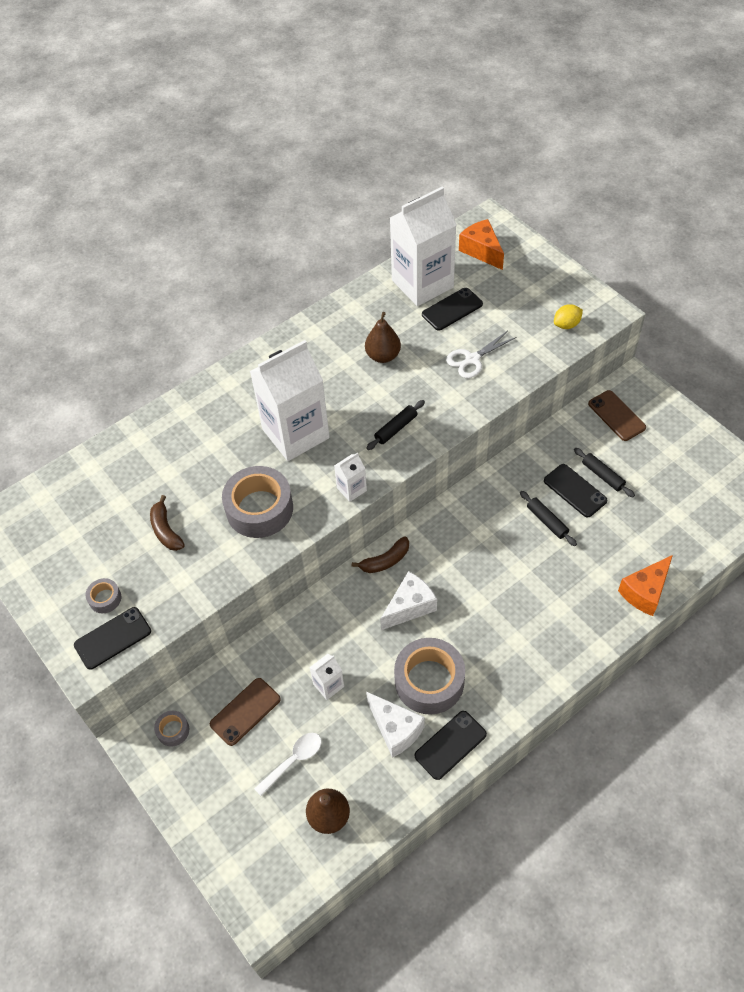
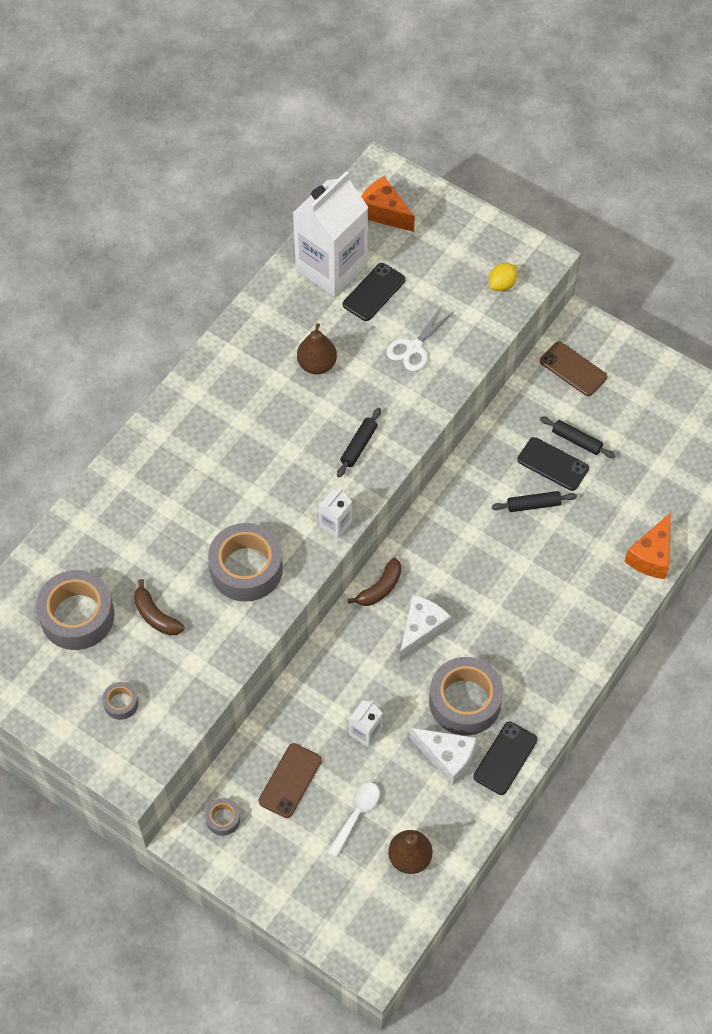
camera: 20 degrees left, 5 degrees up
black phone [74,607,151,670] -> none
white carton [250,340,330,461] -> none
black rolling pin [520,491,577,546] -> black rolling pin turned 45 degrees counterclockwise [492,491,577,512]
none -> grey tape [36,570,114,650]

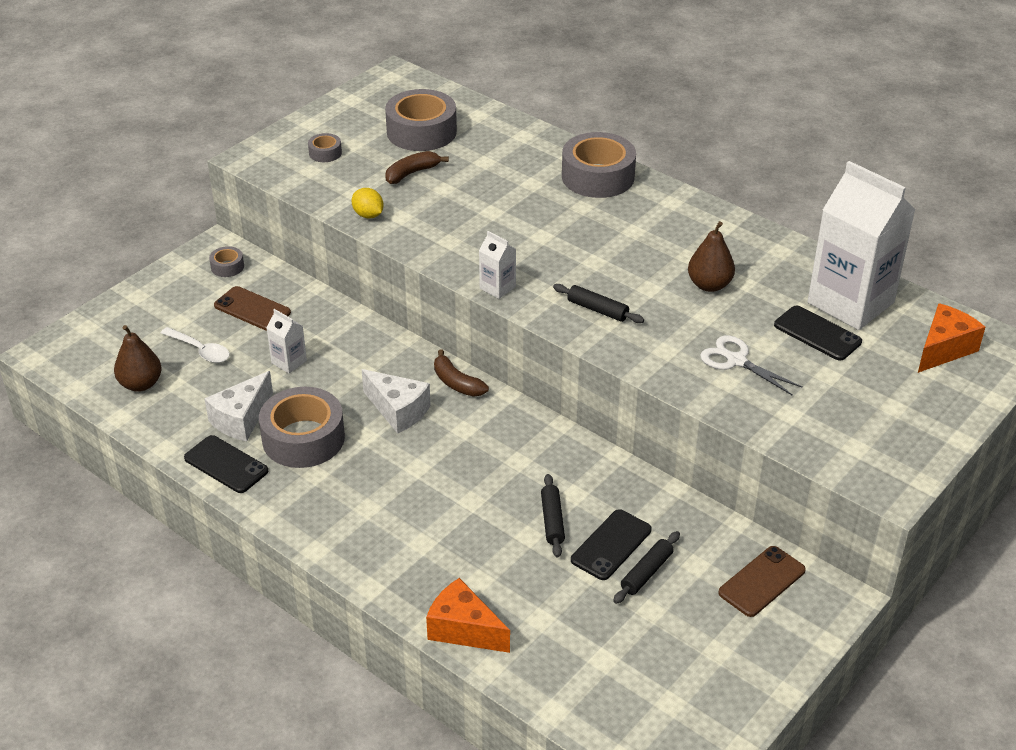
camera: 95 degrees right, 20 degrees down
grey tape [208,523,283,602] -> grey tape moved to [562,132,636,198]
yellow lemon [489,263,517,291] -> yellow lemon moved to [352,188,384,218]

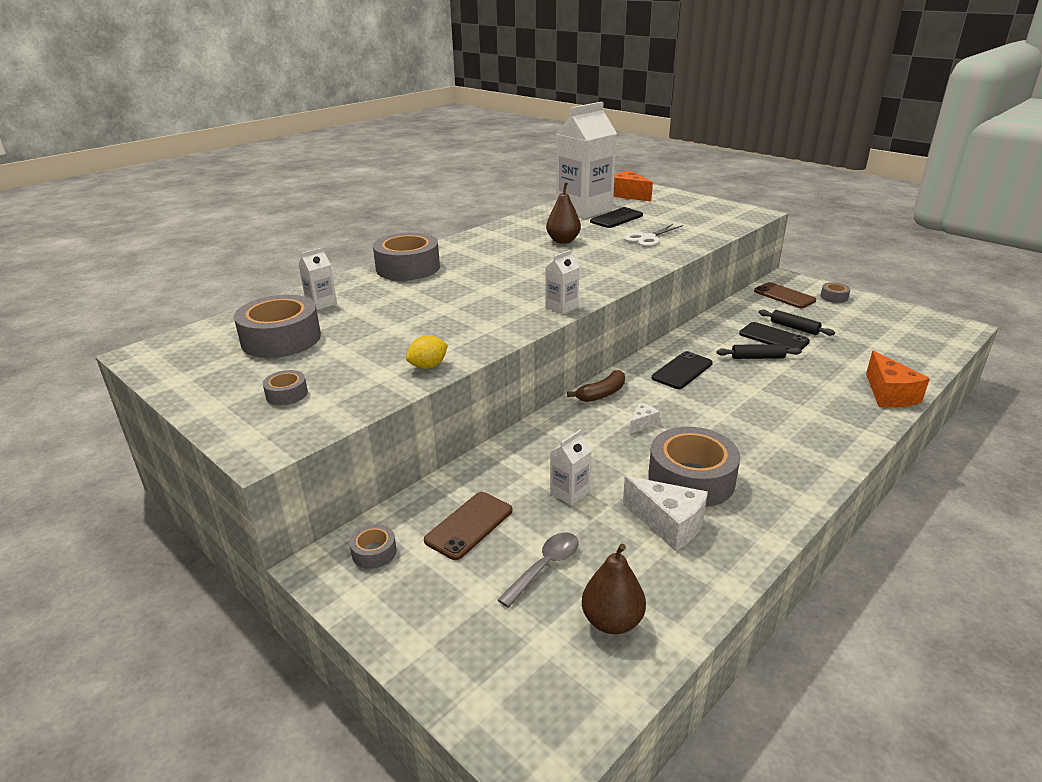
camera: 85 degrees left, 10 degrees down
white spoon [161,327,230,363] -> grey spoon [498,532,579,608]
black phone [184,435,268,493] -> black phone moved to [652,351,713,389]
white cheese [362,369,431,434] -> white cheese [630,403,660,434], size x0.52
brown banana [385,151,449,184] -> none
orange cheese [426,578,510,653] -> orange cheese turned 45 degrees counterclockwise [866,351,930,408]
black rolling pin [553,284,644,323] -> none
none -> white carton [298,247,337,310]
none -> grey tape [820,282,851,303]

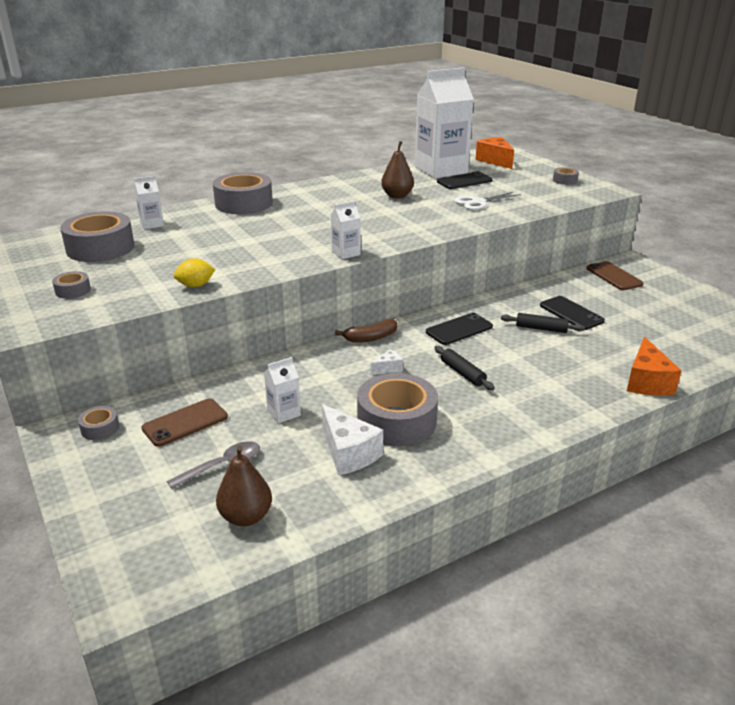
camera: 15 degrees right, 0 degrees up
black rolling pin [759,310,835,336] -> black rolling pin moved to [434,346,495,390]
grey tape [820,282,851,303] -> grey tape moved to [553,167,579,185]

